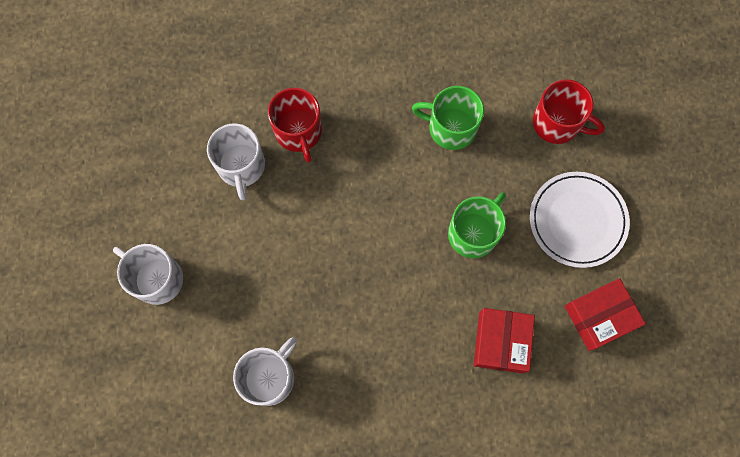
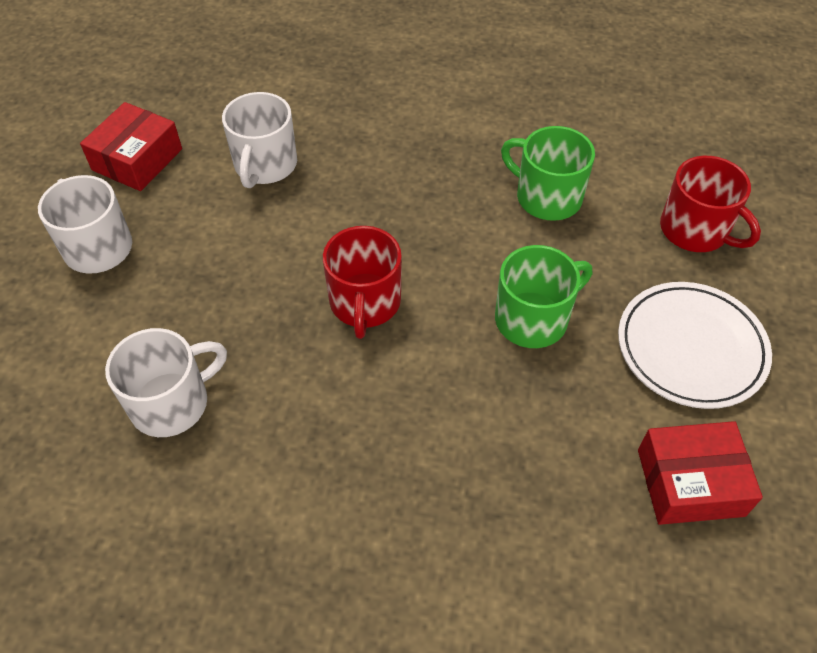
camera: 20 degrees right, 20 degrees down
red mug [268,88,322,163] -> red mug moved to [323,226,402,339]
red box [474,308,535,373] -> red box moved to [80,102,182,191]

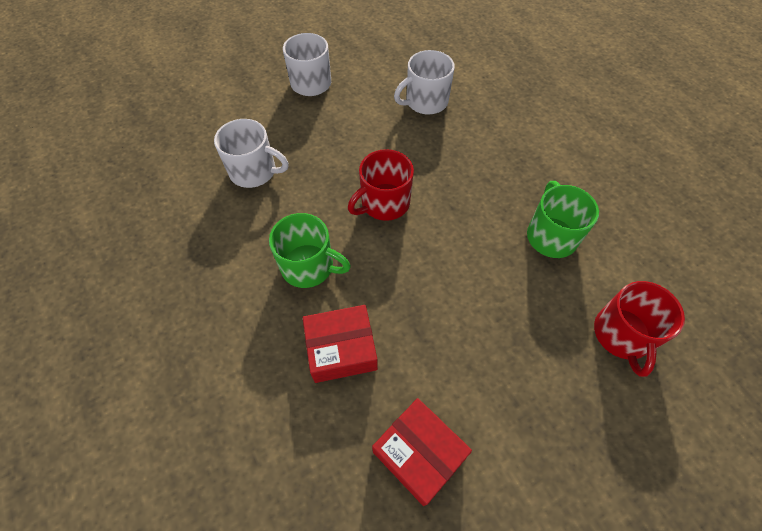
camera: 50 degrees right, 5 degrees up
red box [80,102,182,191] -> red box moved to [303,305,378,383]
green mug [495,245,592,348] -> green mug moved to [269,213,351,288]
white plate [618,282,772,409] -> none

